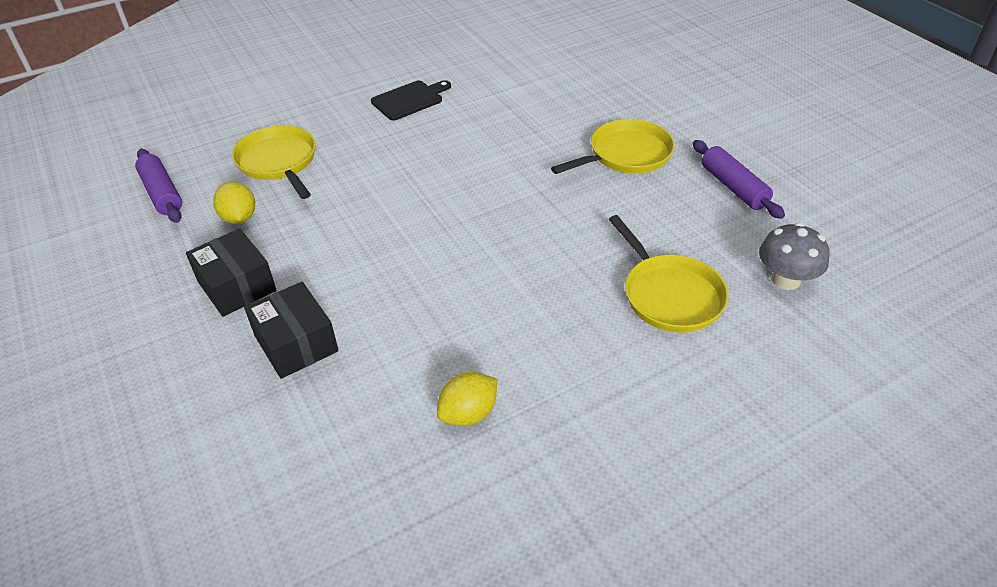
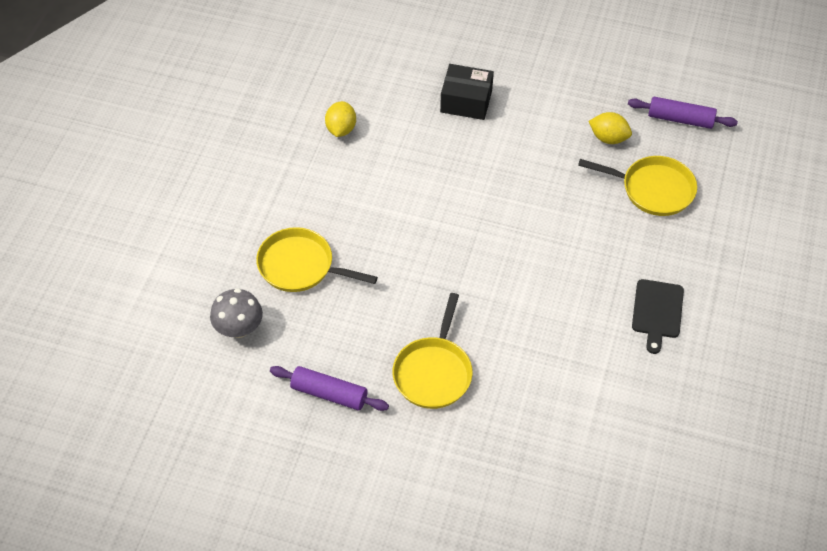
camera: 135 degrees right, 10 degrees up
black box [186,229,277,317] -> none

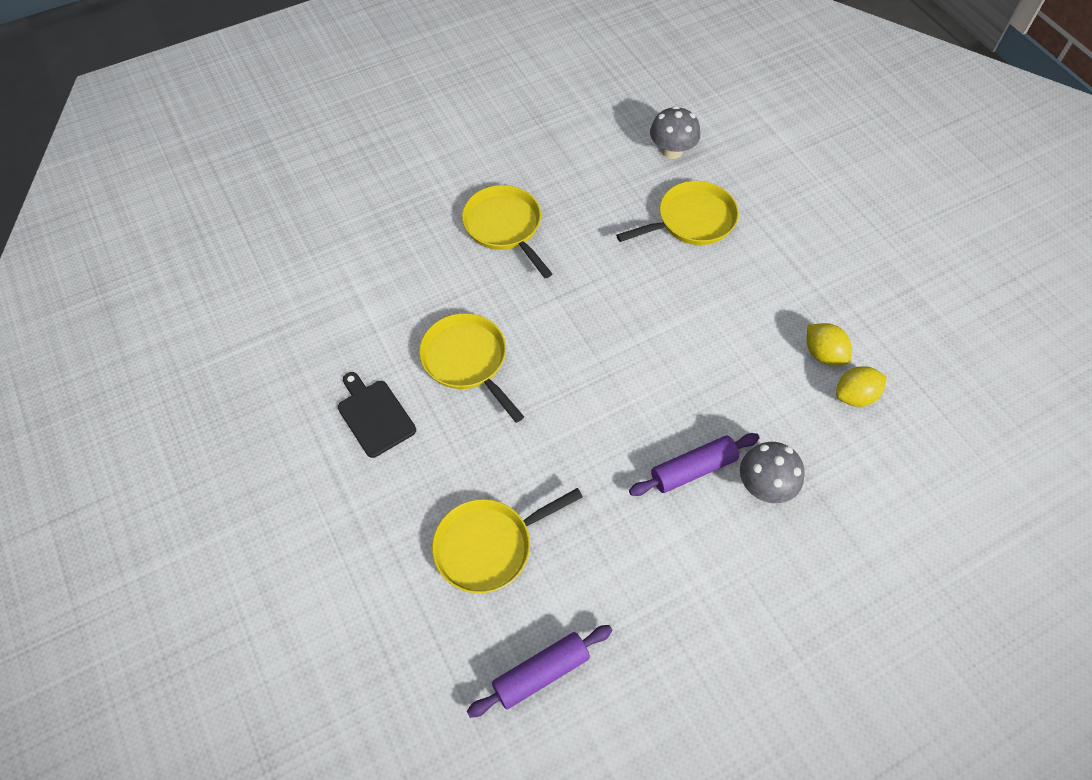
camera: 135 degrees right, 5 degrees up
purple rolling pin [270,366,389,411] -> purple rolling pin moved to [629,433,759,496]
black box [440,64,494,120] -> grey mushroom [740,442,805,503]
yellow lemon [589,112,632,144] -> yellow lemon moved to [836,366,887,407]
none -> yellow pan [419,313,524,423]

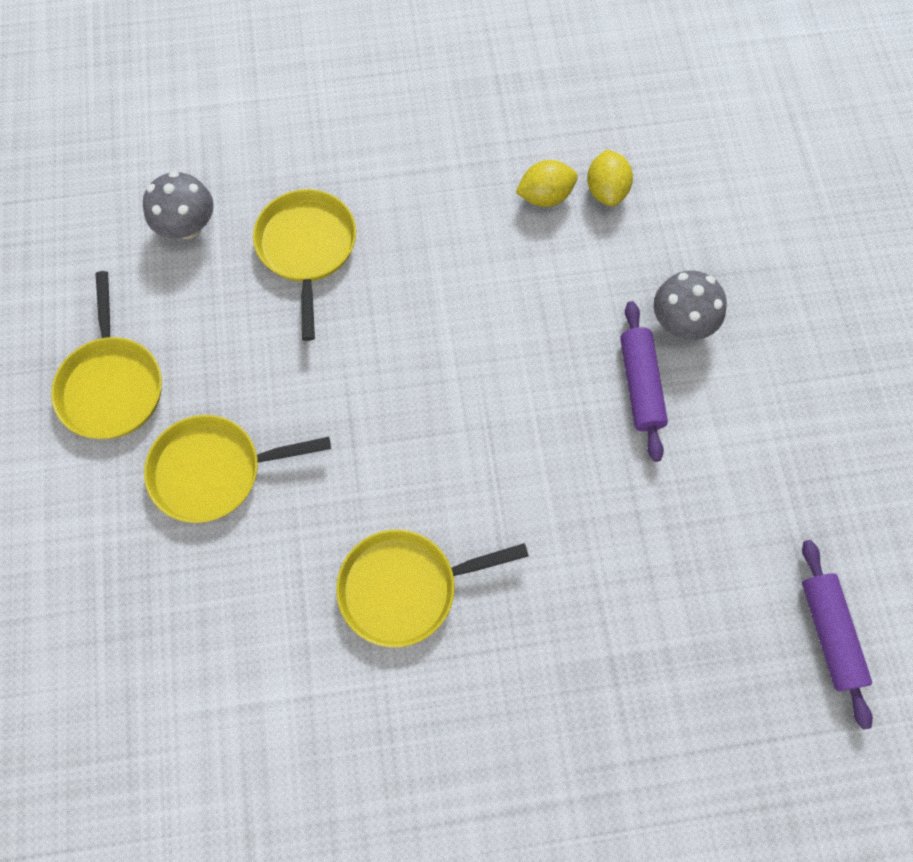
camera: 70 degrees left, 10 degrees up
black cutting board [338,372,416,458] -> none
yellow pan [432,488,583,593] -> yellow pan moved to [51,271,162,439]

